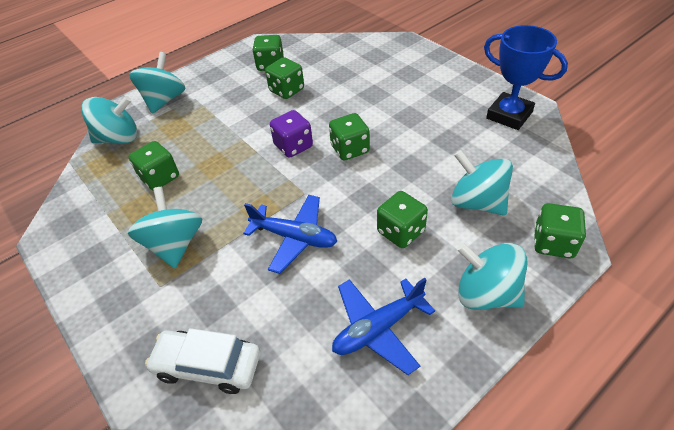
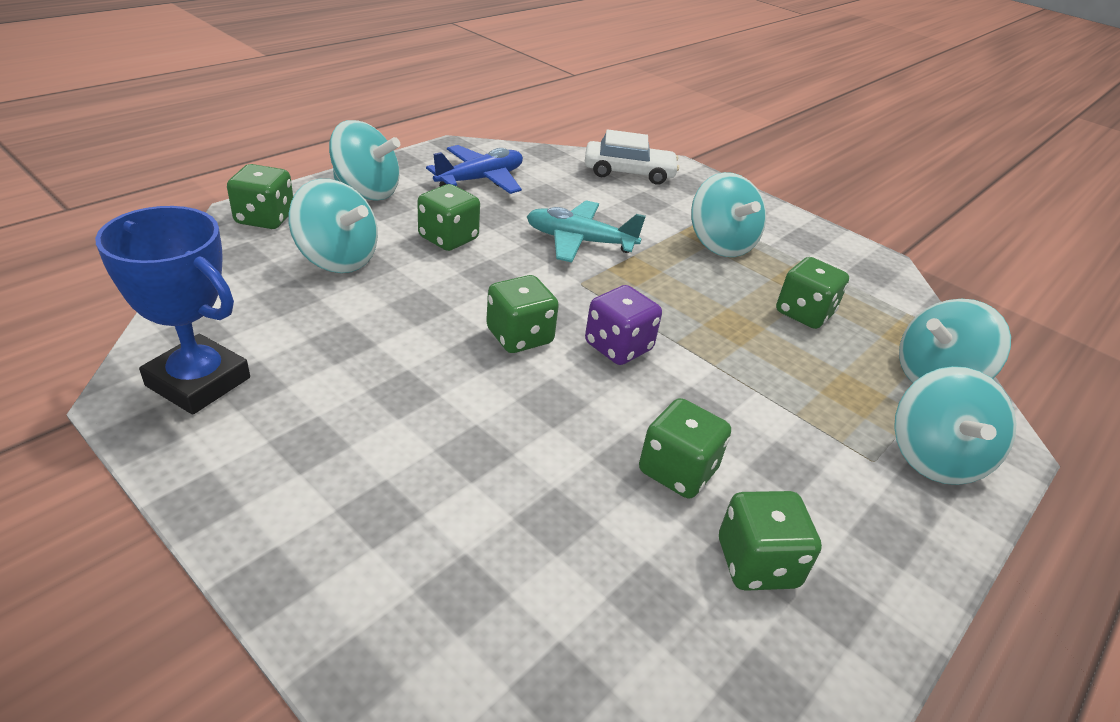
camera: 165 degrees right, 10 degrees down
blue plane [243,195,337,274] -> turquoise plane [527,200,646,262]

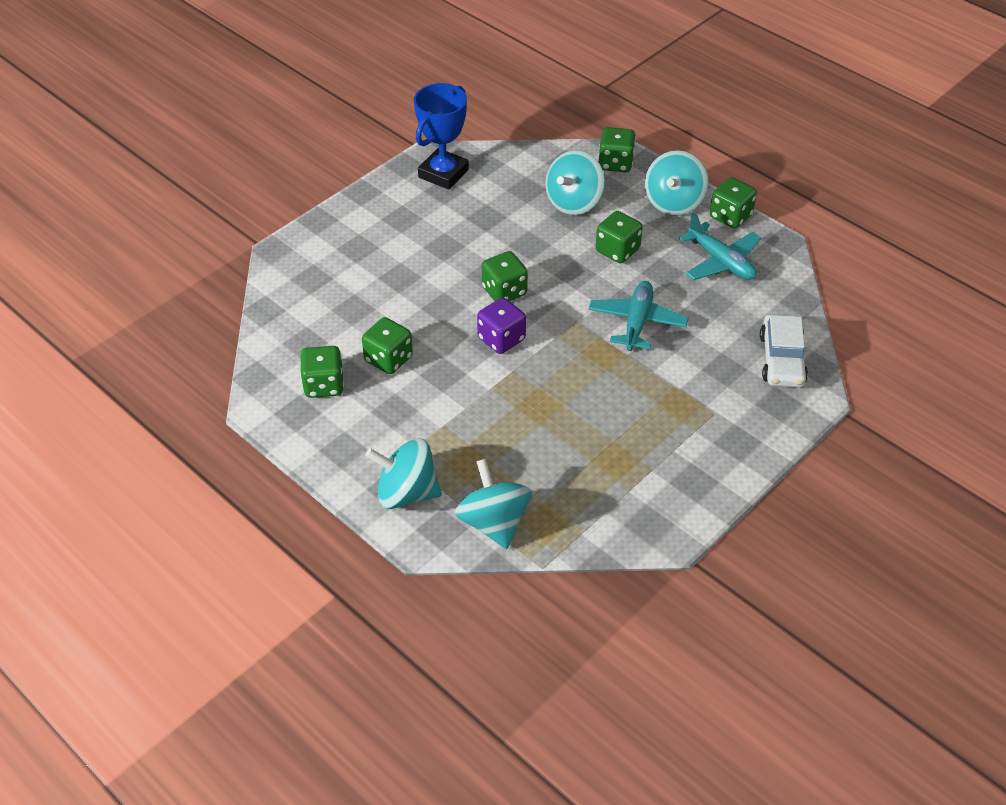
camera: 95 degrees right, 10 degrees up
blue plane [426,145,523,194] -> turquoise plane [679,212,761,280]
turquoise spinning top [691,172,766,257] -> none
green dice [776,257,849,329] -> green dice moved to [710,177,757,229]

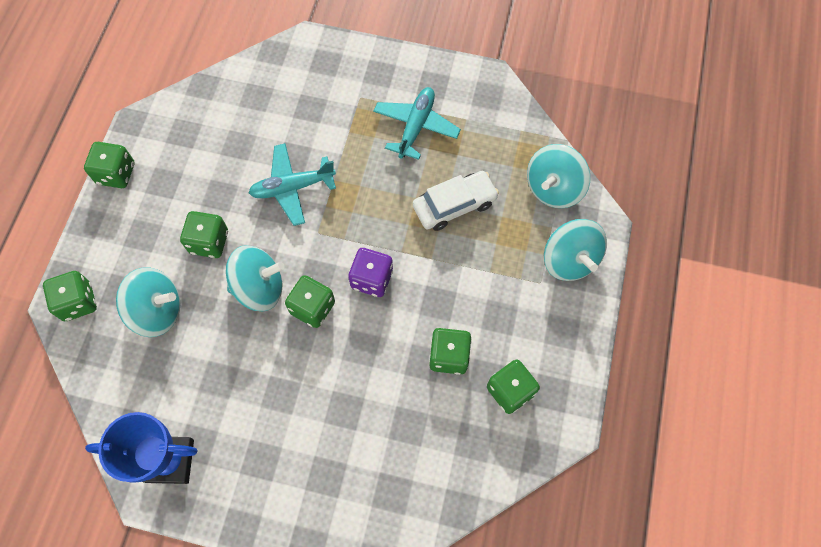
camera: 120 degrees left, 20 degrees up
turquoise spinning top [645,150,709,216] -> turquoise spinning top moved to [226,245,285,311]
turquoise plane [679,212,761,280] -> turquoise plane moved to [373,87,461,160]
white car [760,314,808,388] -> white car moved to [413,171,499,231]

